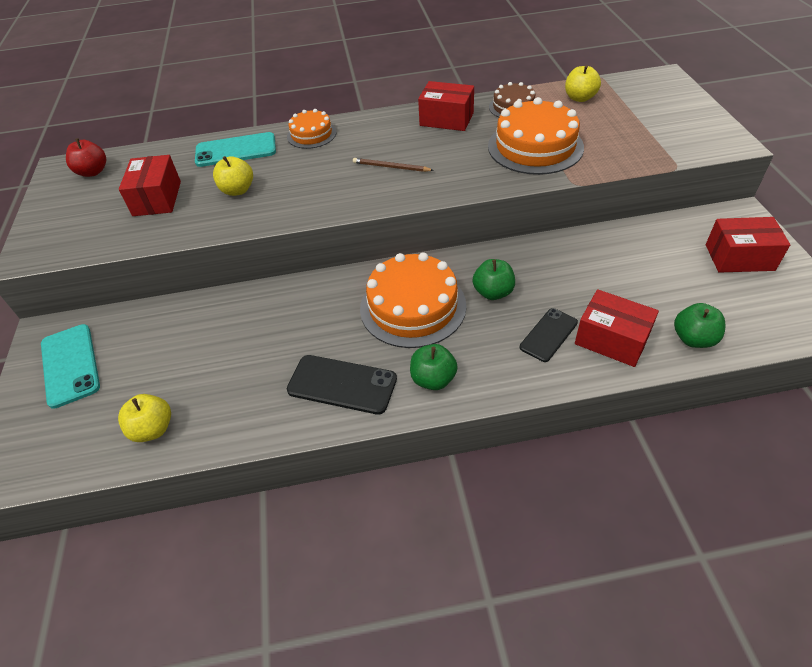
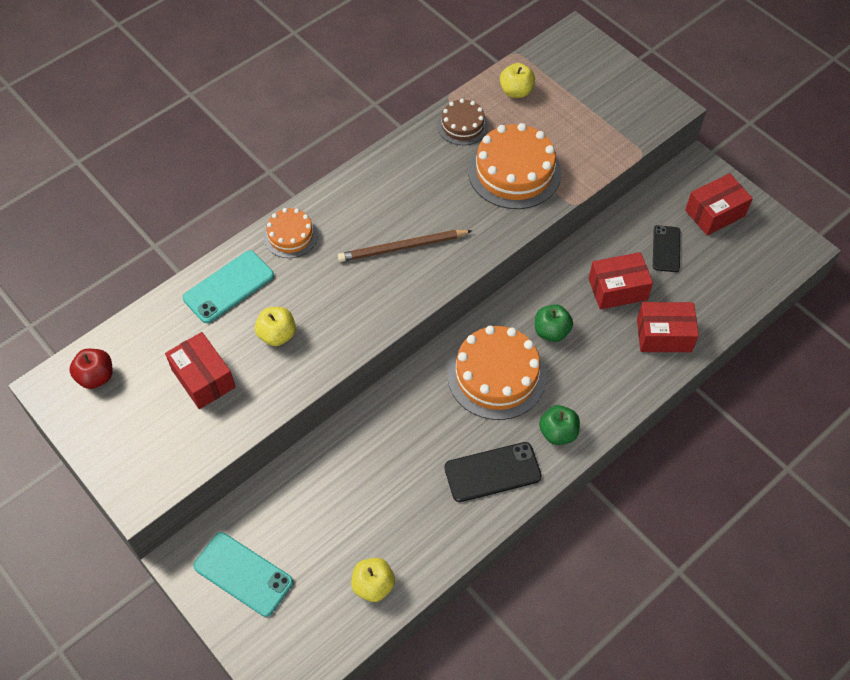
camera: 35 degrees left, 10 degrees up
brown pencil [353,158,434,172] -> brown pencil [338,230,472,262], size x1.59
red box [418,81,474,131] -> red box moved to [589,252,653,309]
black phone [520,308,578,362] -> black phone moved to [653,225,680,272]
green apple [674,303,725,348] -> none

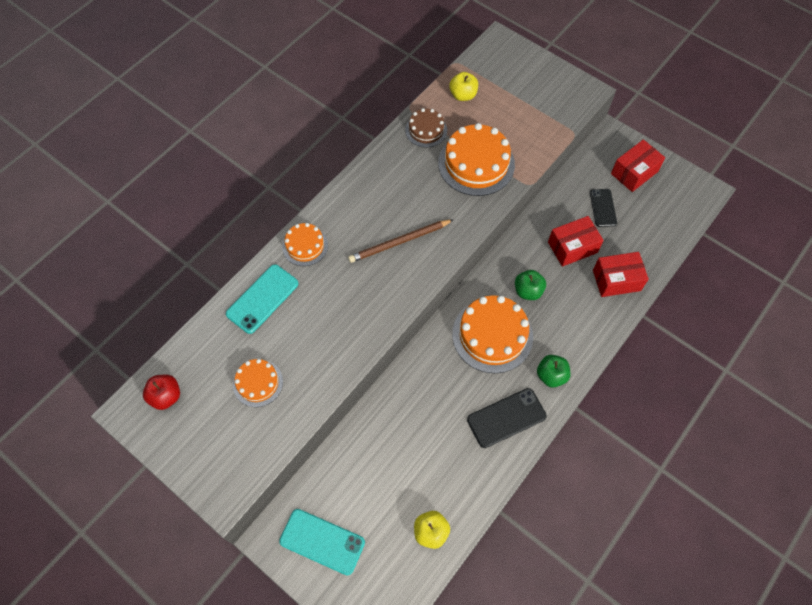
camera: 10 degrees left, 5 degrees up
red box [165,332,236,409] -> orange cake [233,359,283,407]
yellow apple [255,307,296,346] -> none

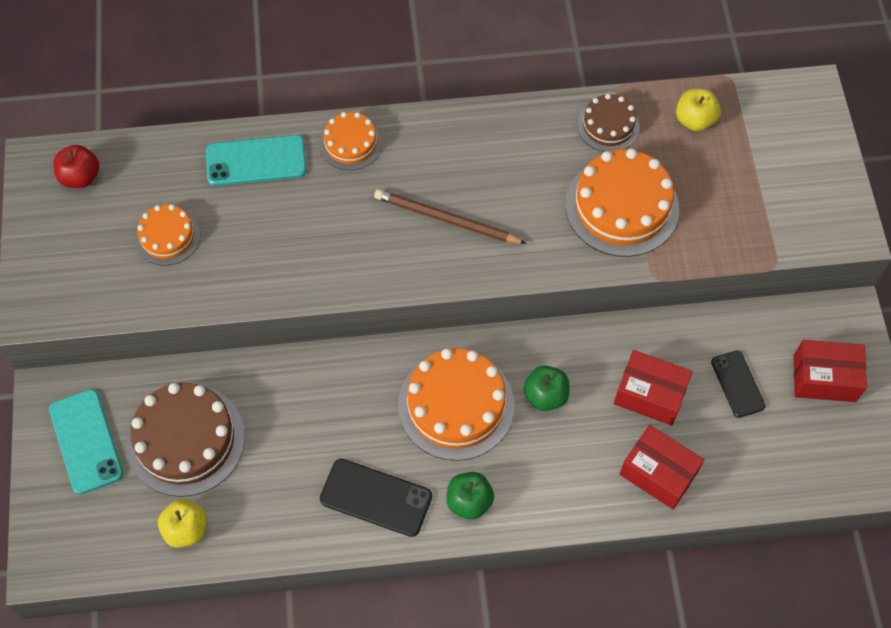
camera: 45 degrees right, 0 degrees up
black phone [590,189,617,227] -> black phone turned 60 degrees counterclockwise [711,350,765,418]
none -> brown cake [127,383,245,497]

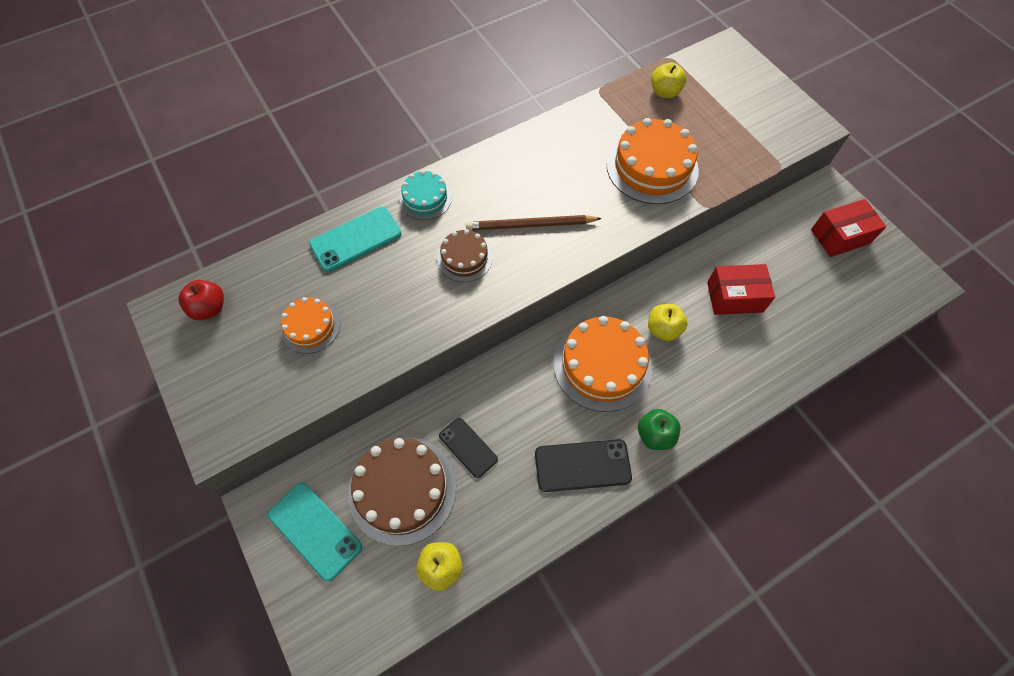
camera: 25 degrees left, 0 degrees up
orange cake [320,112,382,170] -> turquoise cake [399,170,452,220]
green apple [524,365,570,411] -> yellow apple [648,304,688,341]
brown cake [578,94,640,152] -> brown cake moved to [437,229,493,282]
red box [620,425,704,509] -> none
black phone [711,350,765,418] -> black phone moved to [439,418,498,478]

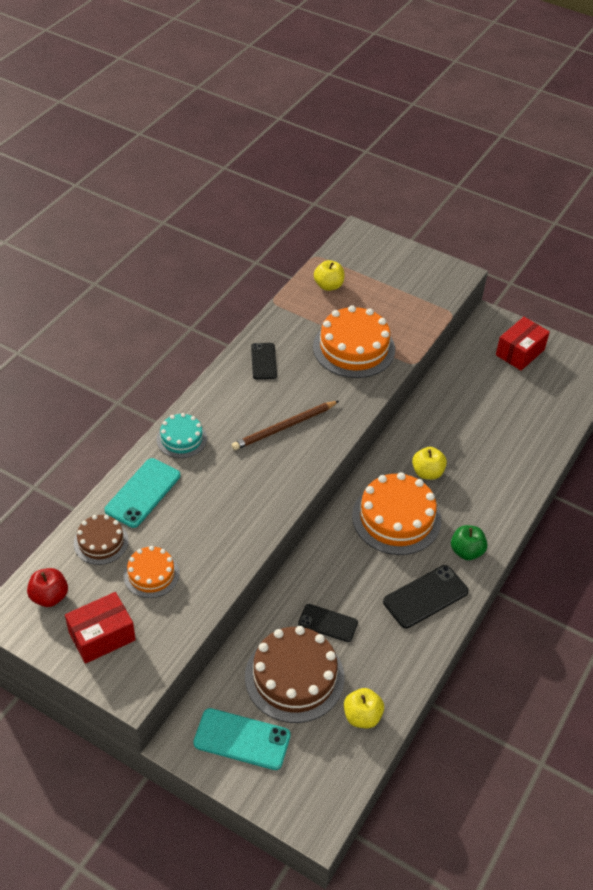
camera: 30 degrees left, 15 degrees down
brown cake [437,229,493,282] -> brown cake moved to [74,515,129,565]
red box [707,264,775,315] -> red box moved to [65,592,136,664]
none -> black phone [251,343,277,379]

